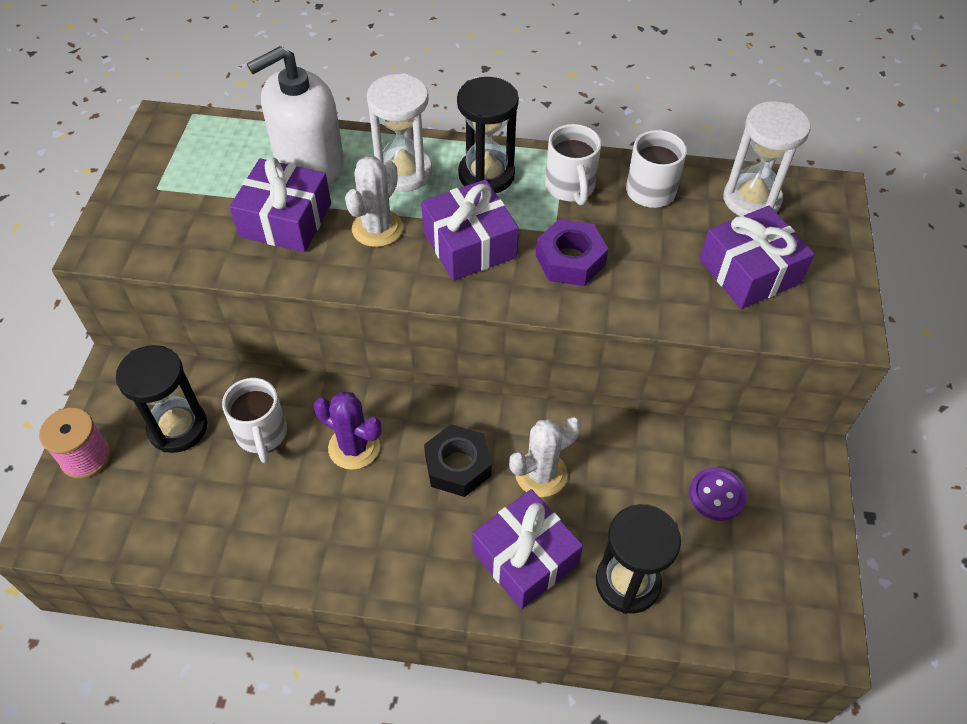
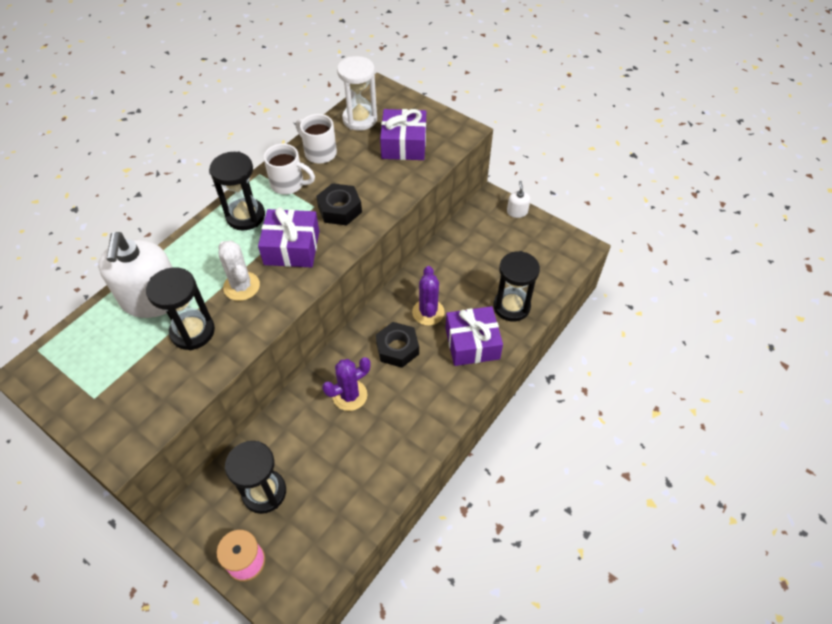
camera: 60 degrees left, 0 degrees up
white mug [222,378,287,463] -> none
purple gift [230,158,331,252] -> black hourglass [146,267,215,350]
white hourglass [367,73,432,192] -> none
white cactus [509,417,581,497] -> purple cactus [412,266,445,326]
purple nut [536,219,608,286] -> black nut [316,183,362,225]
purple button [689,467,747,521] -> none
none -> white soap dispenser [507,181,530,218]

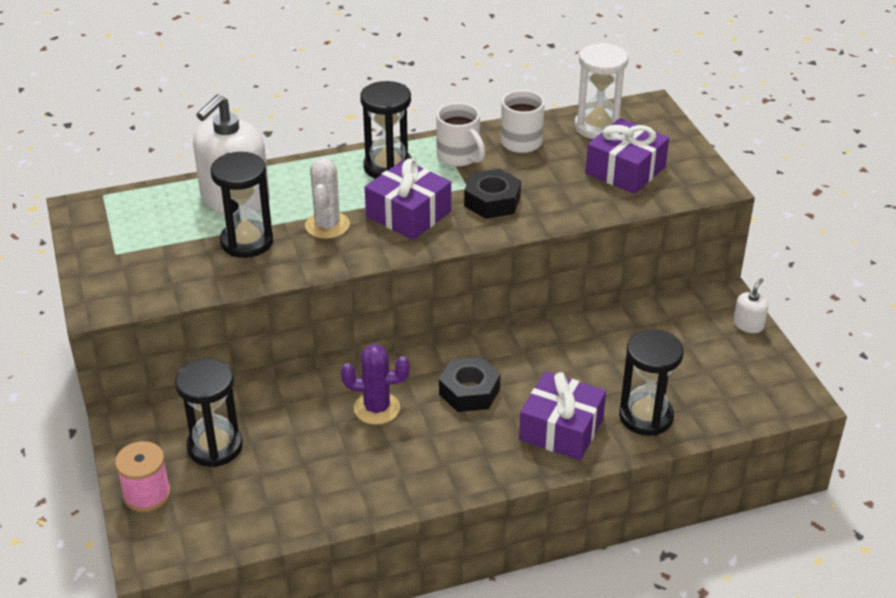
camera: 35 degrees right, 15 degrees down
purple cactus [412,266,445,326] -> none

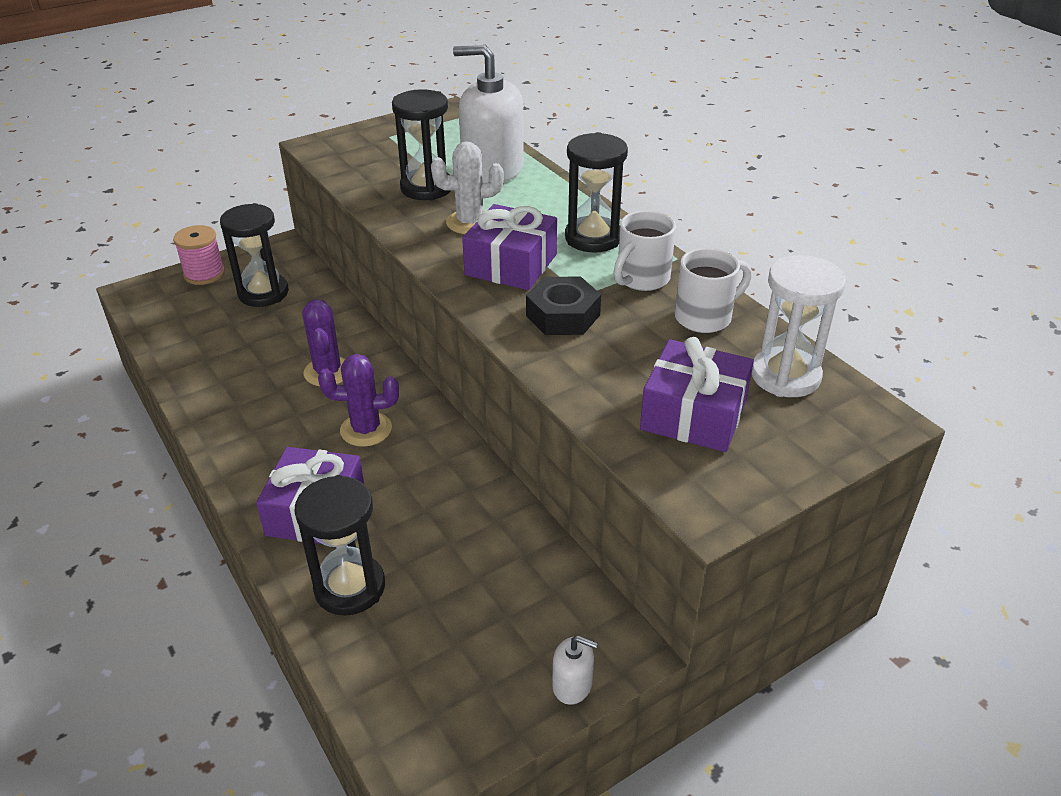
camera: 75 degrees right, 0 degrees up
black nut [439,357,501,412] -> purple cactus [318,354,399,447]

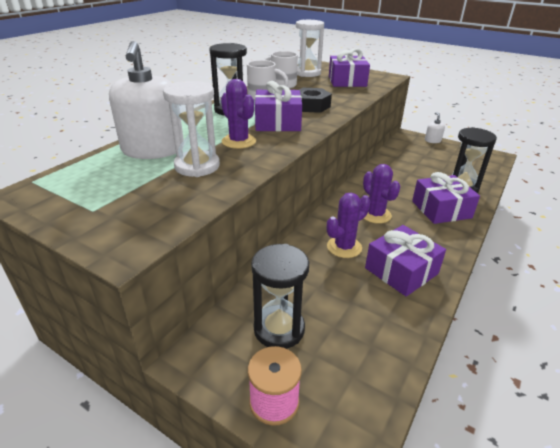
camera: 115 degrees left, 5 degrees down
black hourglass [392,89,450,201] -> white hourglass [163,81,220,177]
white cactus [431,141,504,234] -> purple cactus [221,79,256,149]
none -> purple gift [365,225,446,297]

